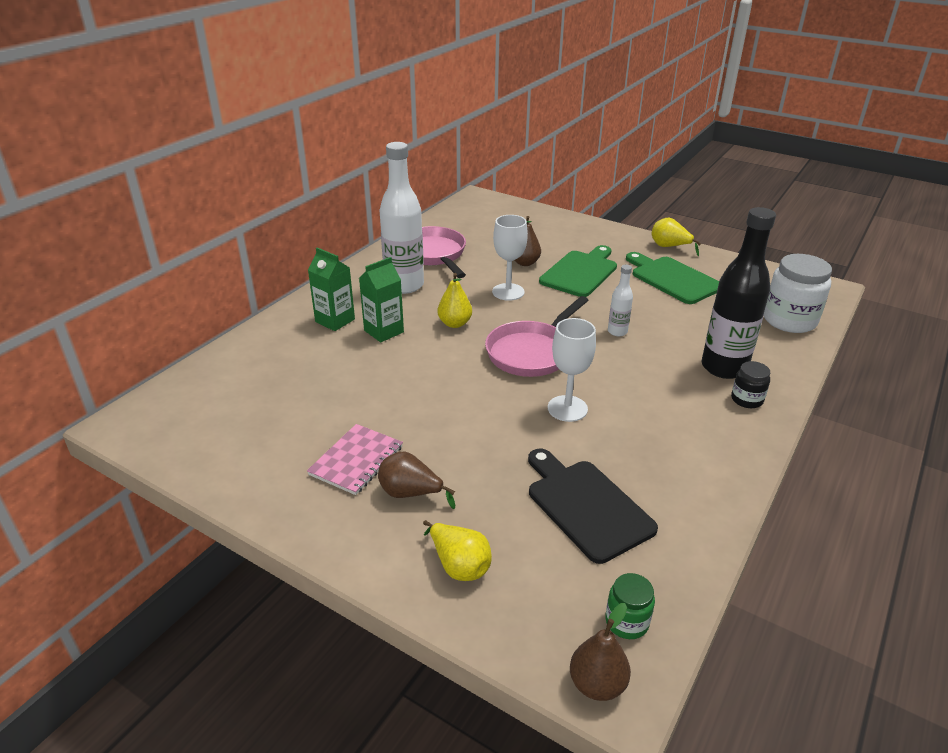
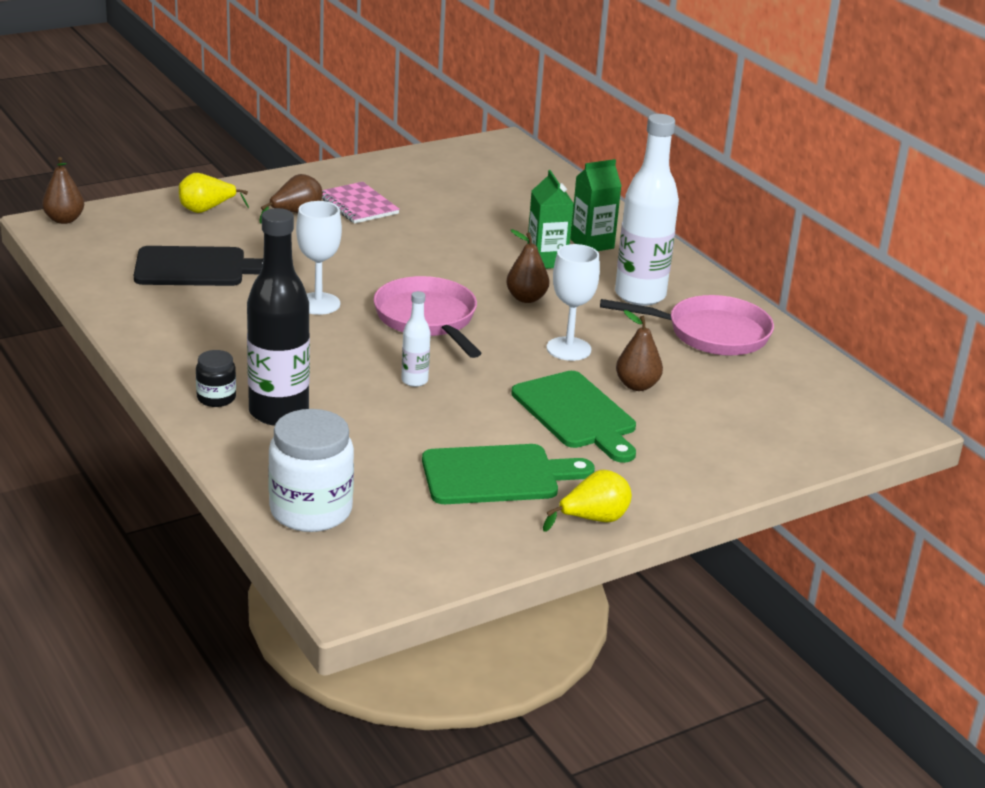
camera: 115 degrees right, 5 degrees down
yellow pear [437,273,472,328] -> brown pear [506,229,549,303]
green jar [605,573,655,639] -> none

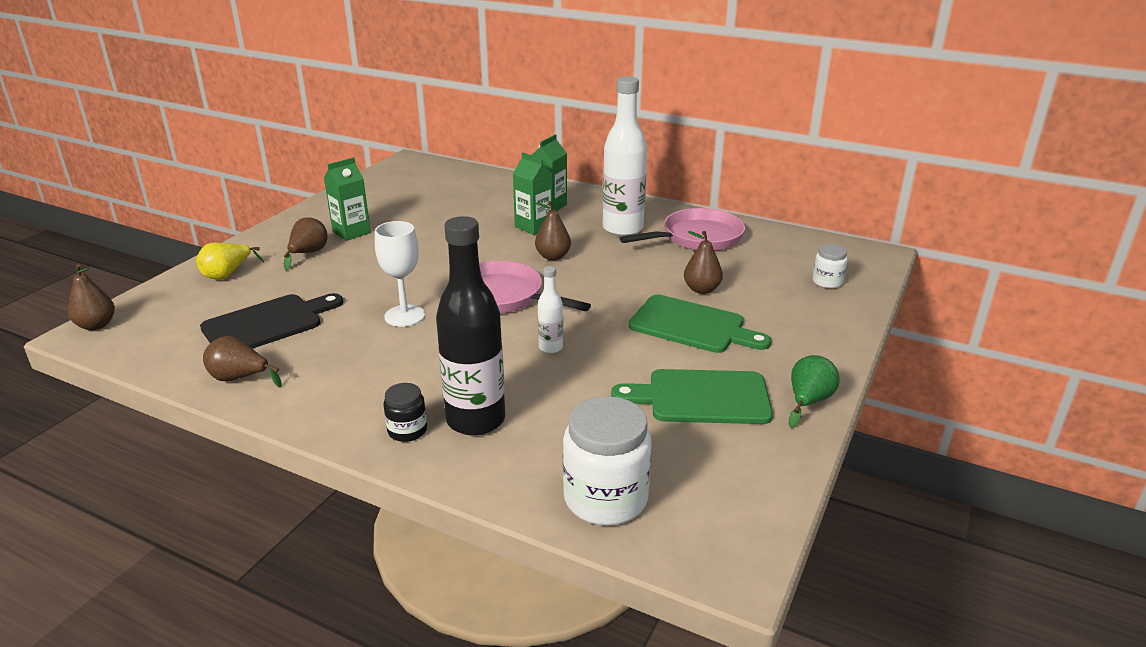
camera: 30 degrees left, 0 degrees up
pink notebook [322,182,400,224] -> green carton [324,157,371,241]
green cutting board [422,444,595,504] -> green cutting board turned 135 degrees counterclockwise [611,369,773,424]
yellow pear [543,470,632,532] -> green pear [789,355,840,428]
white goblet [547,244,600,361] -> none
none -> brown pear [203,336,282,387]
none -> white jar [812,244,848,288]

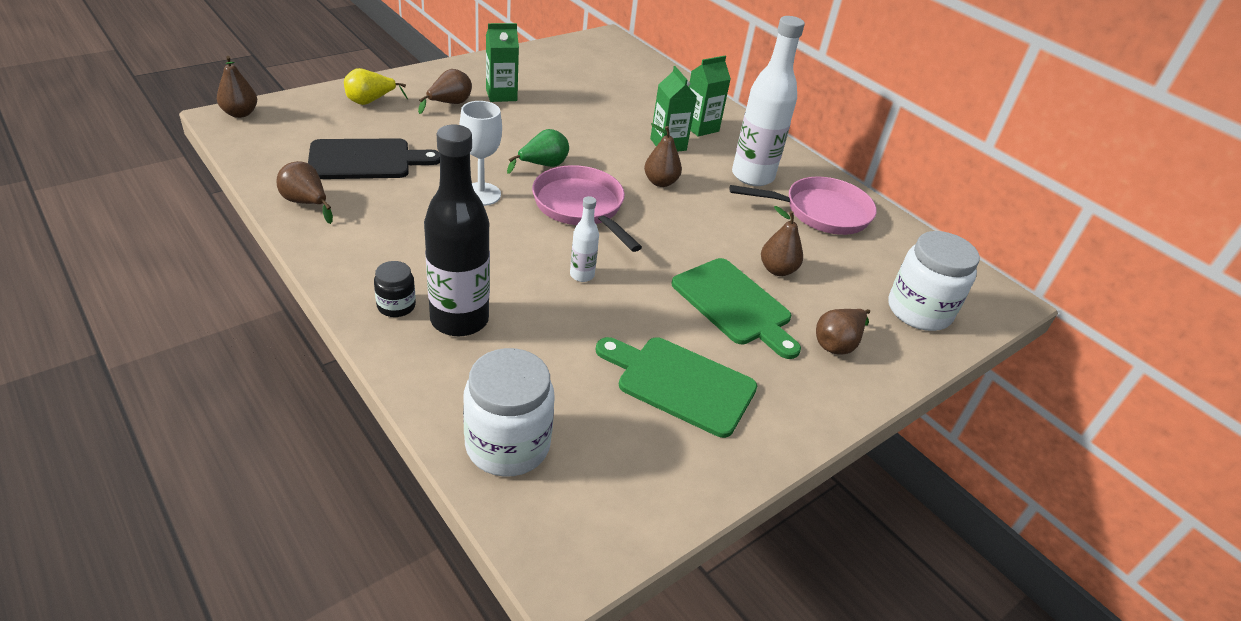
camera: 20 degrees right, 10 degrees up
green pear [789,355,840,428] -> green pear moved to [507,129,569,174]
white jar [812,244,848,288] -> white jar [888,231,980,331], size x1.93
none -> brown pear [816,309,870,355]

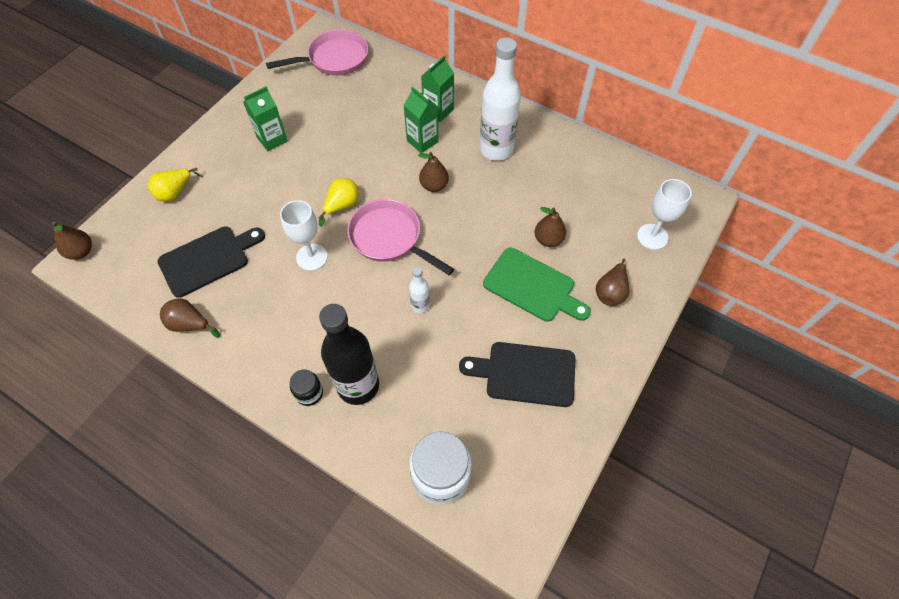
camera: 15 degrees left, 20 degrees up
brown pear [418,69,472,114] -> none
green pear [507,129,569,174] -> yellow pear [319,178,358,227]
green cutting board [596,337,757,438] -> black cutting board [459,342,575,407]
pink pan [730,177,877,235] -> pink pan moved to [266,29,369,76]
white jar [888,231,980,331] -> white goblet [637,179,692,250]

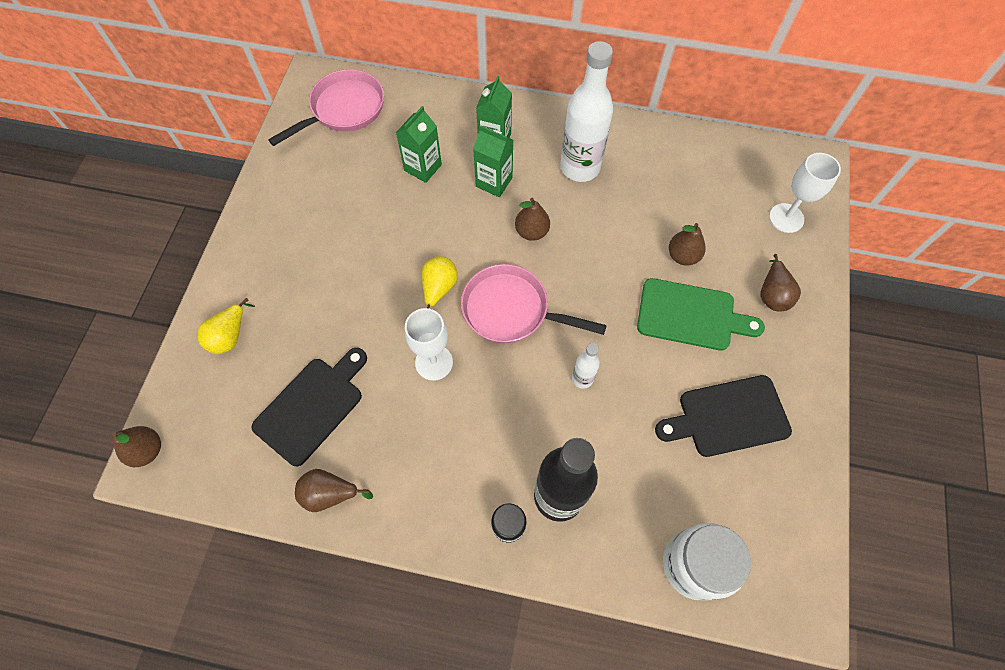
camera: 20 degrees left, 5 degrees up
green carton [243,86,288,151] -> green carton moved to [396,106,442,183]

